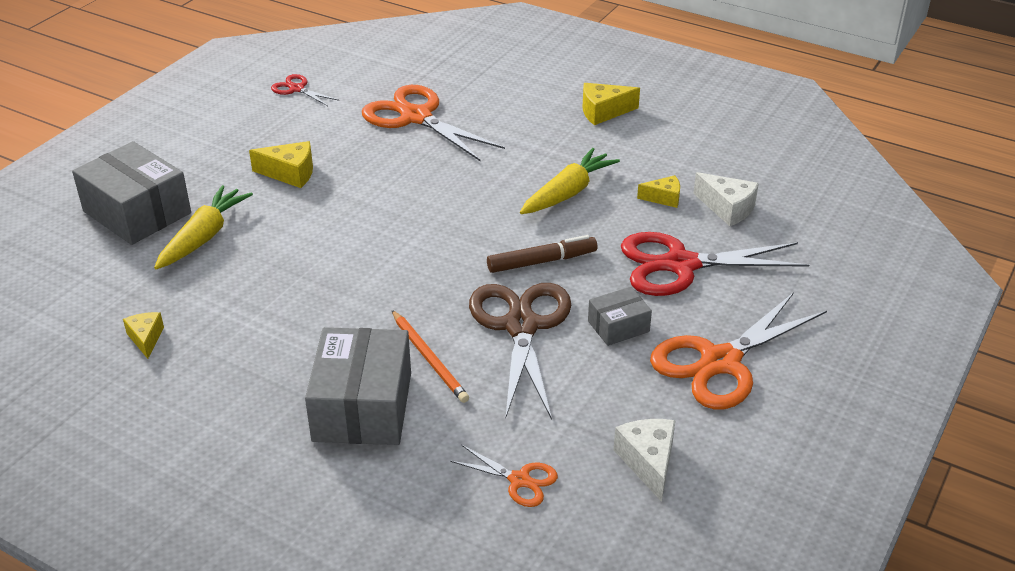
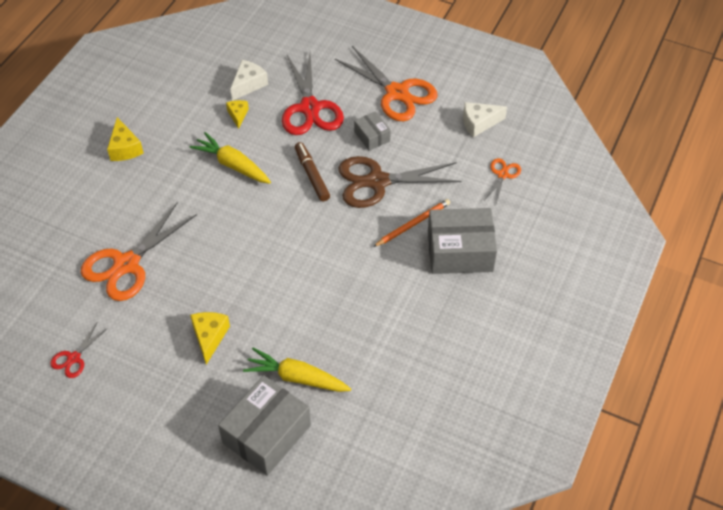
camera: 95 degrees left, 15 degrees up
yellow cheese [123,312,164,359] -> none

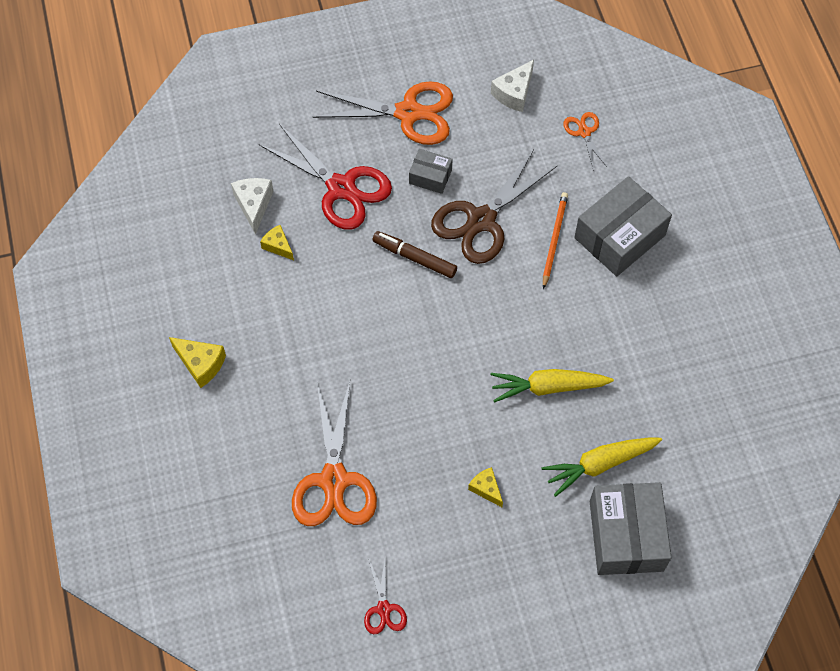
camera: 40 degrees left, 10 degrees up
yellow carrot [189,132,271,184] -> yellow carrot moved to [490,369,614,403]
yellow cheese [190,312,230,365] -> yellow cheese [468,467,503,507], size x0.67

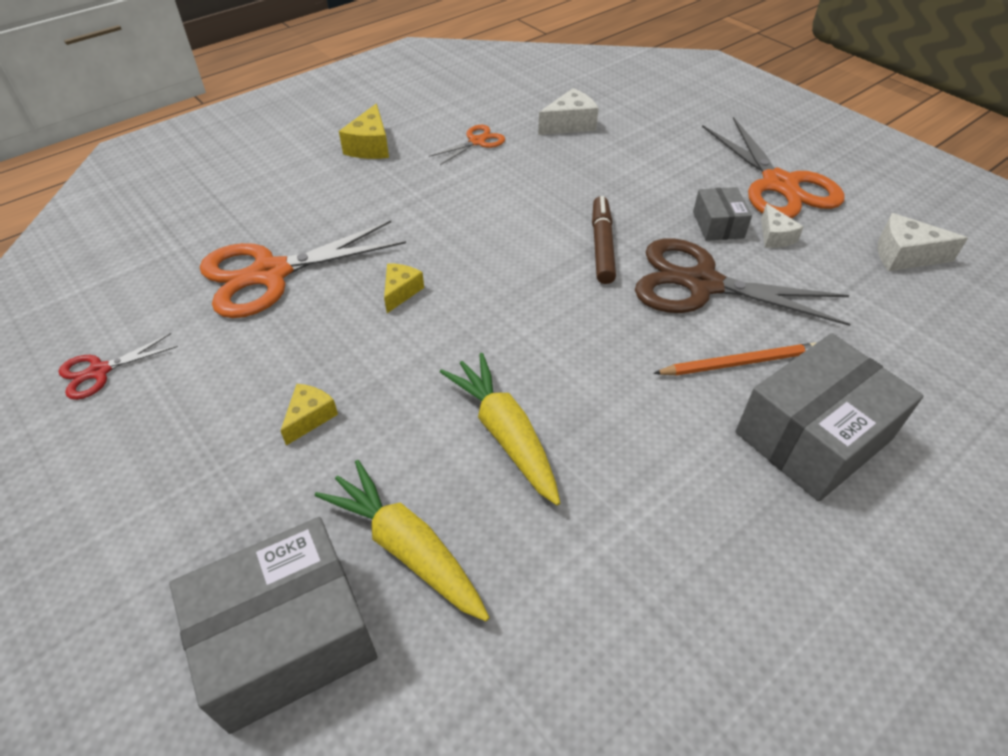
camera: 65 degrees right, 15 degrees down
red scissors [259,124,392,230] -> none
yellow cheese [260,225,294,260] -> yellow cheese moved to [384,264,424,313]
orange scissors [563,112,608,171] -> orange scissors moved to [429,125,505,165]
grey box [574,176,672,276] -> grey box turned 60 degrees counterclockwise [735,333,924,502]
none -> white cheese [761,204,804,248]

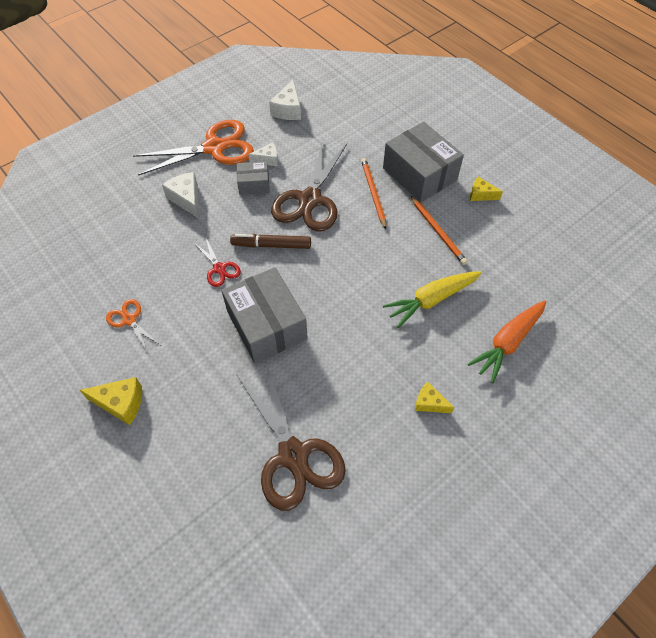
camera: 90 degrees left, 10 degrees up
red scissors [59,333,178,400] -> red scissors moved to [193,236,241,287]
grey box [169,517,377,734] -> grey box moved to [221,267,308,363]
orange scissors [200,220,406,318] -> brown scissors [236,363,346,511]
yellow carrot [315,460,490,621] -> orange carrot [468,300,546,383]
yellow cheese [384,264,424,313] -> yellow cheese moved to [470,177,503,201]
white cheese [538,88,599,135] -> white cheese moved to [162,172,199,219]
none -> orange pencil [410,195,468,265]

